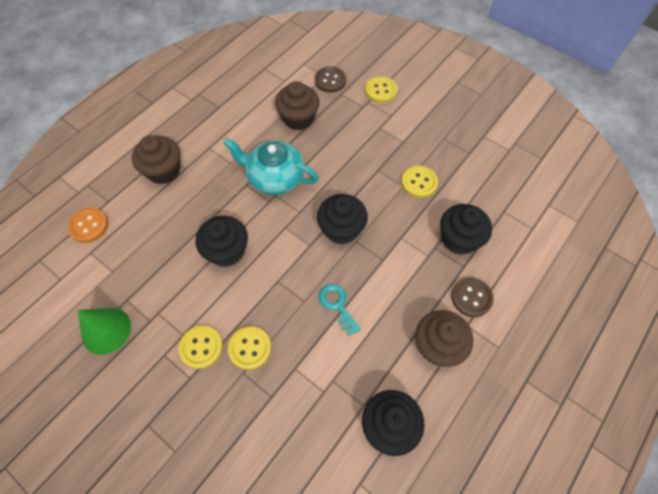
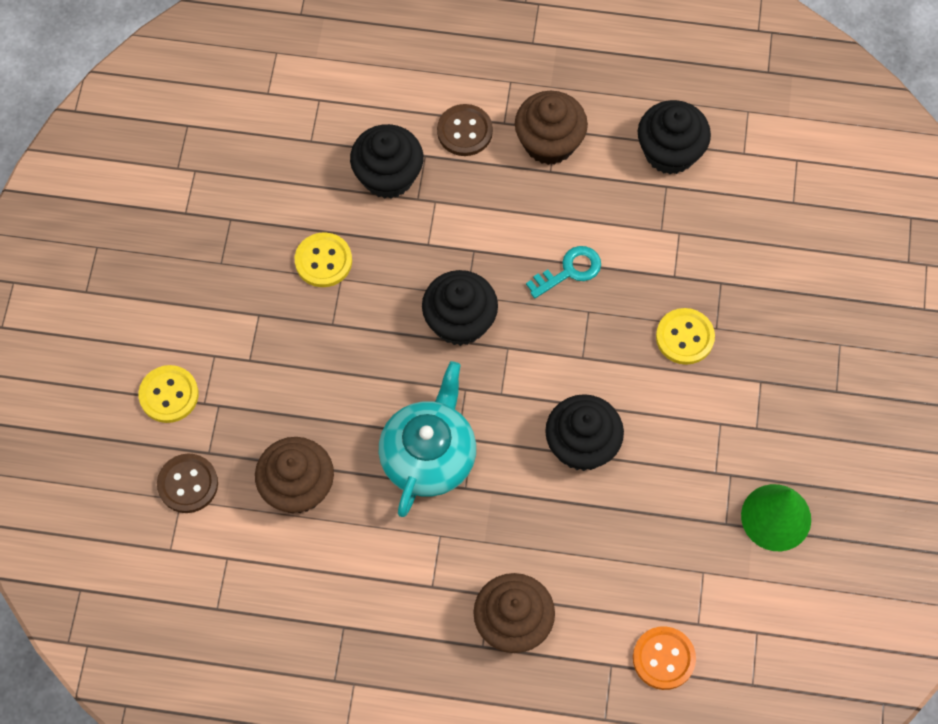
camera: 120 degrees left, 5 degrees up
yellow button [179,325,223,369] -> none
turquoise teapot [223,138,319,195] -> turquoise teapot turned 150 degrees counterclockwise [379,361,476,517]
turquoise key [319,284,360,336] -> turquoise key turned 150 degrees counterclockwise [526,246,601,299]

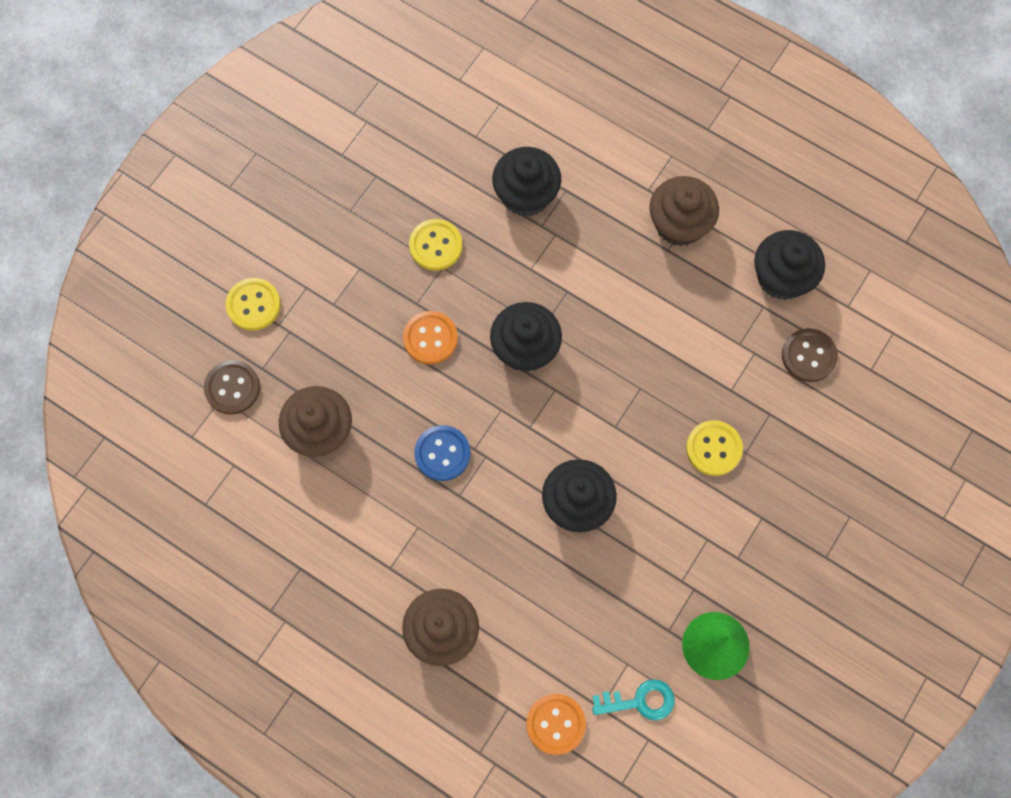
camera: 25 degrees right, 5 degrees up
turquoise teapot [379,361,476,517] -> blue button [414,425,470,481]
brown button [437,104,493,156] -> brown button moved to [782,328,838,382]
turquoise key [526,246,601,299] -> turquoise key moved to [592,679,675,721]
none -> orange button [403,311,458,364]

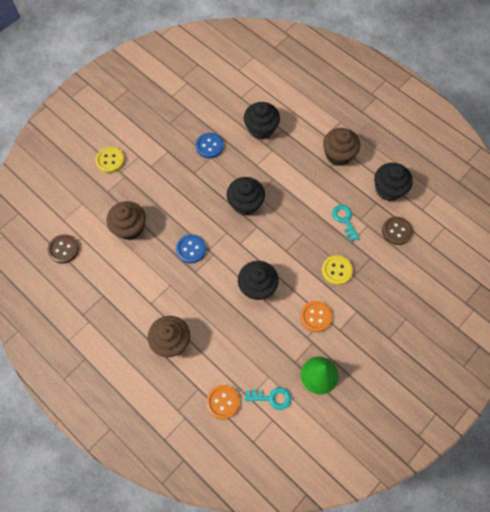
camera: 10 degrees right, 5 degrees down
brown button [204,360,260,415] -> brown button moved to [47,234,79,264]
orange button [403,311,458,364] -> orange button moved to [300,301,332,332]
yellow button [409,219,462,271] -> blue button [195,133,224,158]
none -> turquoise key [332,205,359,241]

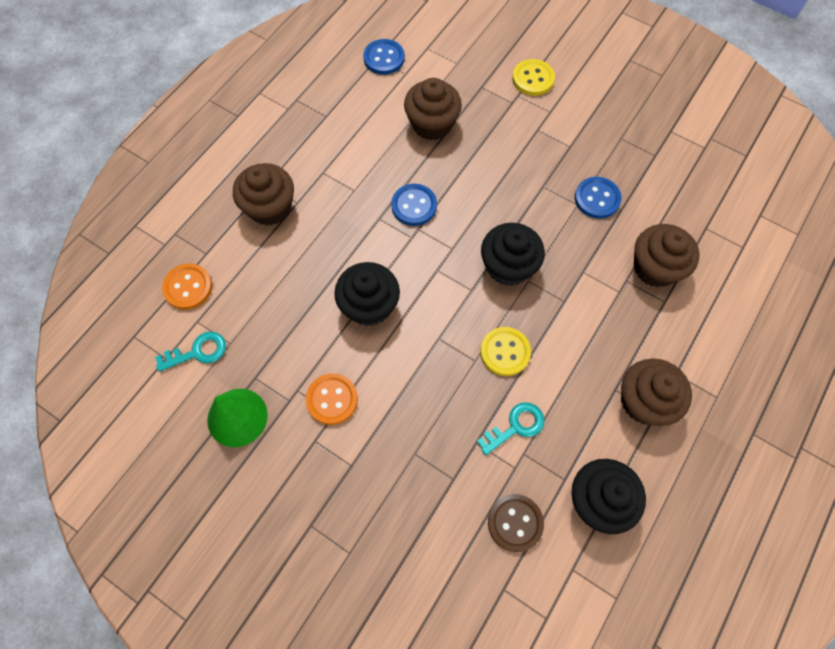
camera: 80 degrees right, 0 degrees up
brown button [47,234,79,264] -> blue button [363,39,405,75]
black cupcake [244,102,280,139] -> brown cupcake [634,224,700,287]
turquoise key [245,387,291,410] -> turquoise key turned 105 degrees counterclockwise [155,332,226,372]
yellow button [322,255,353,285] -> yellow button moved to [480,327,531,376]

